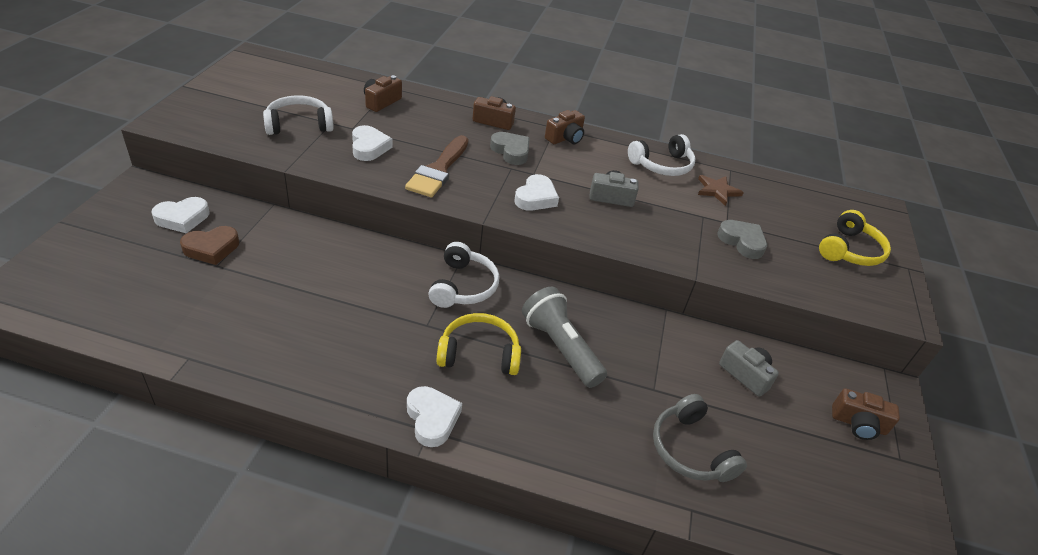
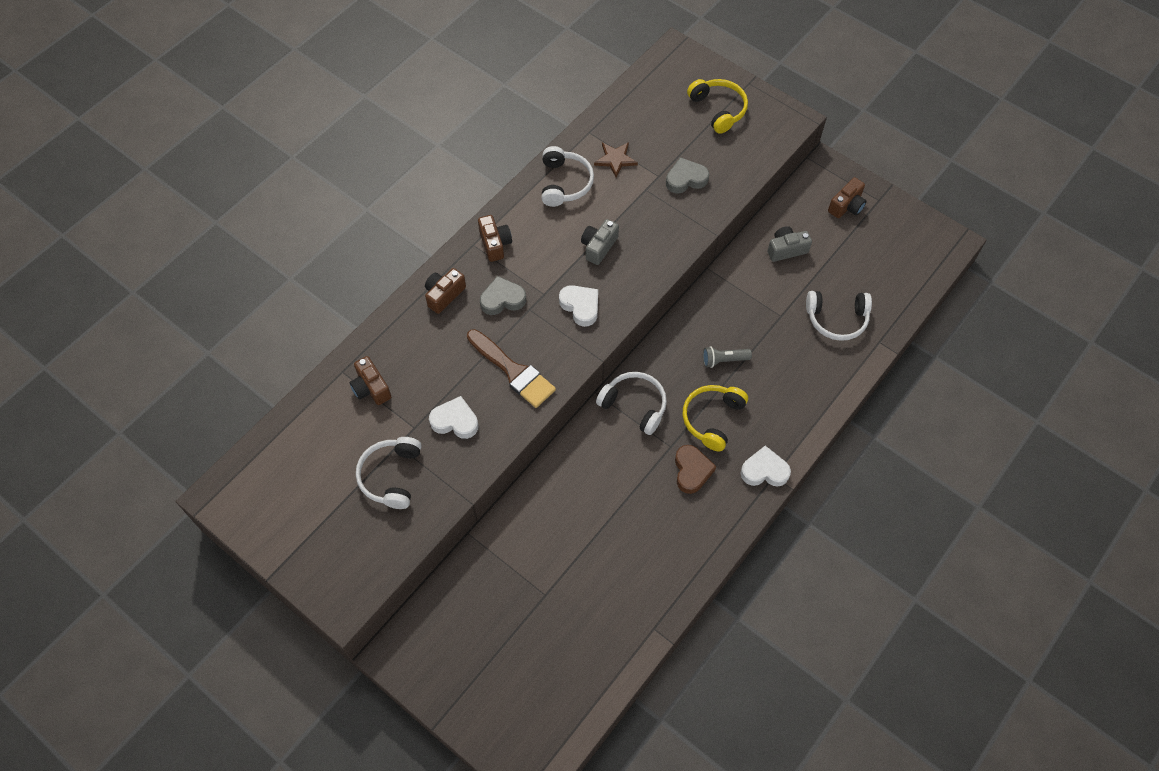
camera: 60 degrees left, 20 degrees up
white heart [151,197,210,233] -> none
brown heart [180,226,239,265] -> brown heart moved to [675,445,716,494]
grey flashlight [522,287,607,388] -> grey flashlight [703,346,752,368], size x0.55
grey headphones [653,394,747,482] -> white headphones [806,291,872,341]

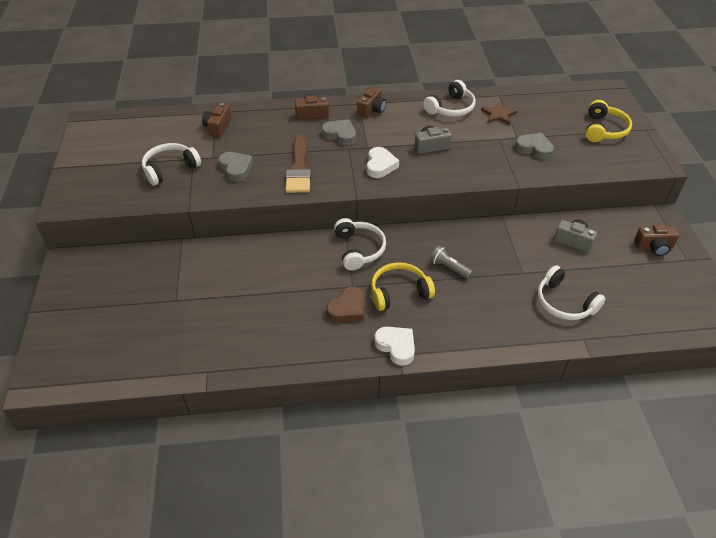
camera: 45 degrees right, 15 degrees down
white heart [429,396,479,439] -> grey heart [218,152,253,182]

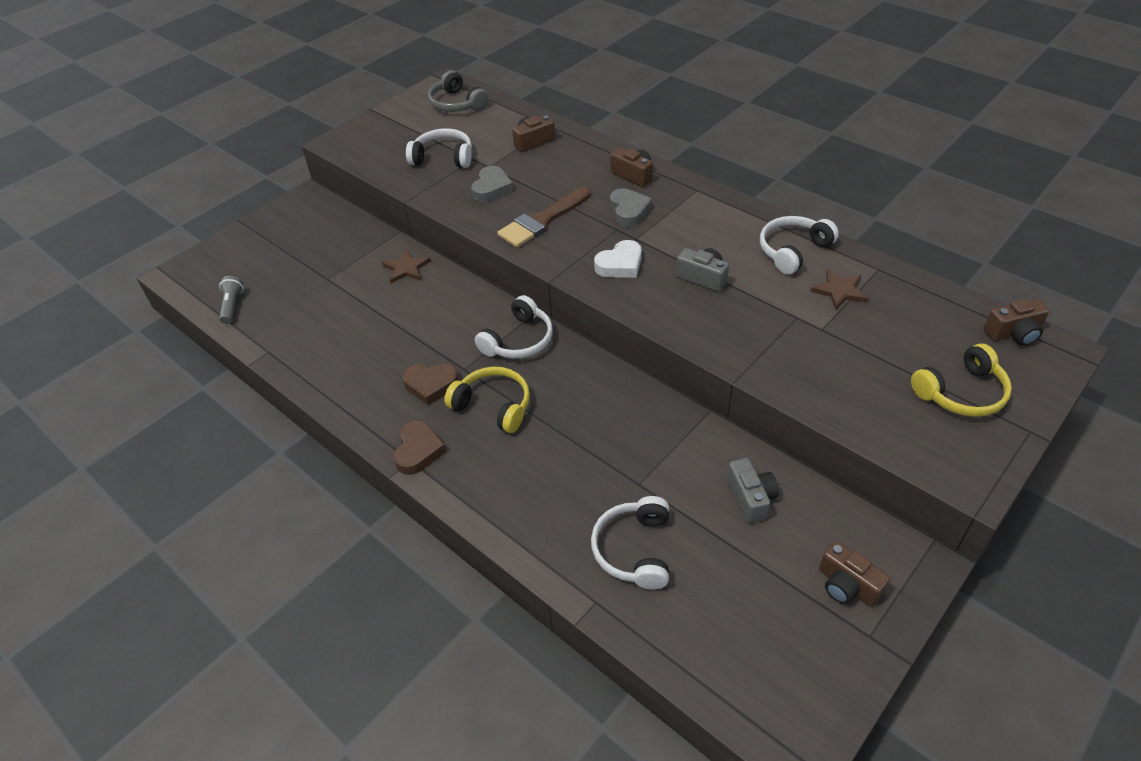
camera: 50 degrees right, 0 degrees up
brown camera [357,86,386,118] -> brown camera moved to [984,299,1050,346]
white heart [374,327,415,366] -> brown heart [394,420,446,475]
white headphones [423,80,476,117] -> white headphones turned 135 degrees clockwise [760,216,839,274]
grey flashlight [430,246,473,279] -> grey flashlight moved to [219,276,244,324]
grey heart [515,133,554,159] -> none
none -> brown star [382,249,431,283]
none -> grey headphones [428,70,489,112]

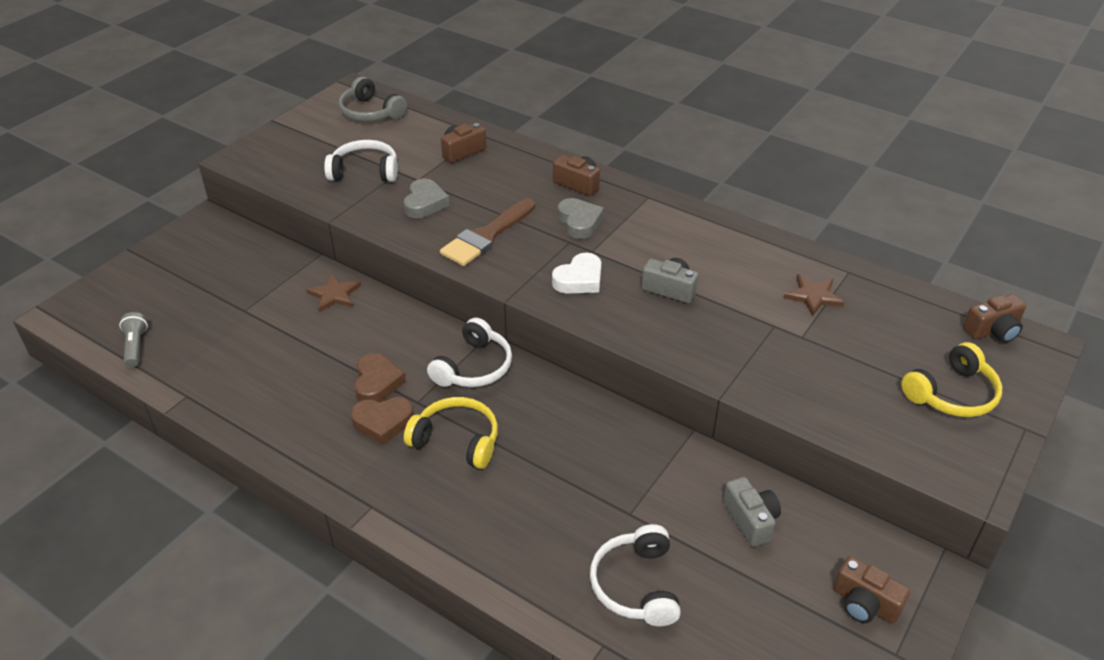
camera: 10 degrees left, 5 degrees down
brown heart [394,420,446,475] -> brown heart moved to [354,353,406,402]
white headphones [760,216,839,274] -> none

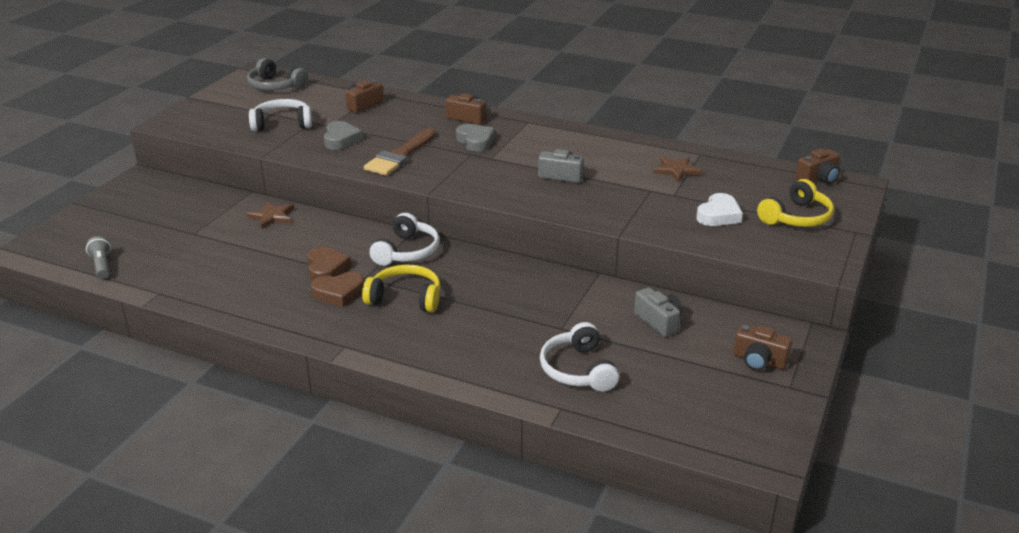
camera: 10 degrees left, 10 degrees down
white heart [552,253,601,294] -> white heart moved to [696,193,743,226]

